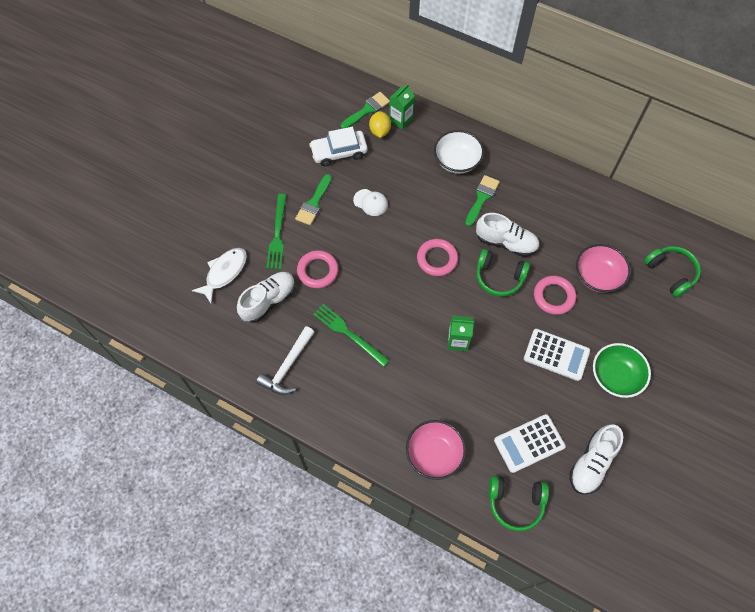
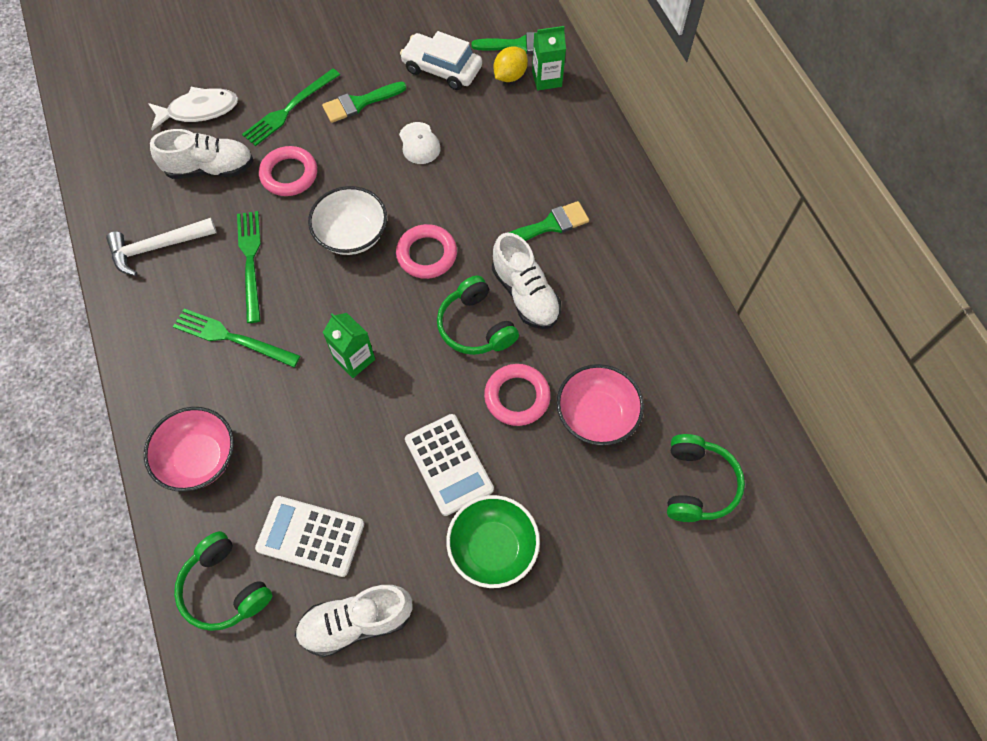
camera: 40 degrees right, 0 degrees up
white bowl [434,130,484,174] -> white bowl moved to [308,186,387,255]
none -> green fork [173,308,300,367]

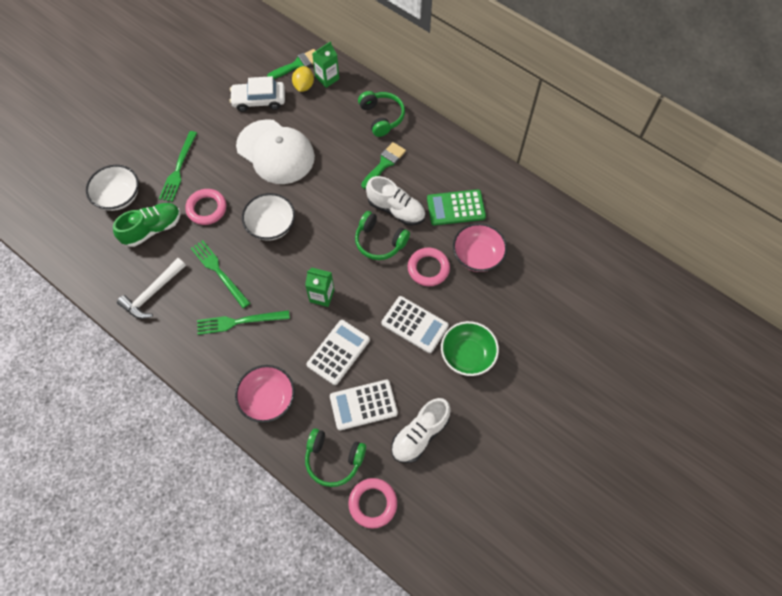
camera: 30 degrees left, 0 degrees up
white fish [148,87,238,130] -> white bowl [86,165,139,211]
white shoe [150,129,254,179] -> green shoe [113,203,181,247]
green brush [322,81,407,123] -> none
pink ring [396,224,457,279] -> pink ring moved to [348,478,397,529]
white cap [399,122,441,164] -> white cap [236,119,315,184], size x2.38
green headphones [667,434,745,522] -> green headphones moved to [358,91,405,137]
none -> white calculator [306,320,370,385]
none -> green calculator [427,189,486,225]

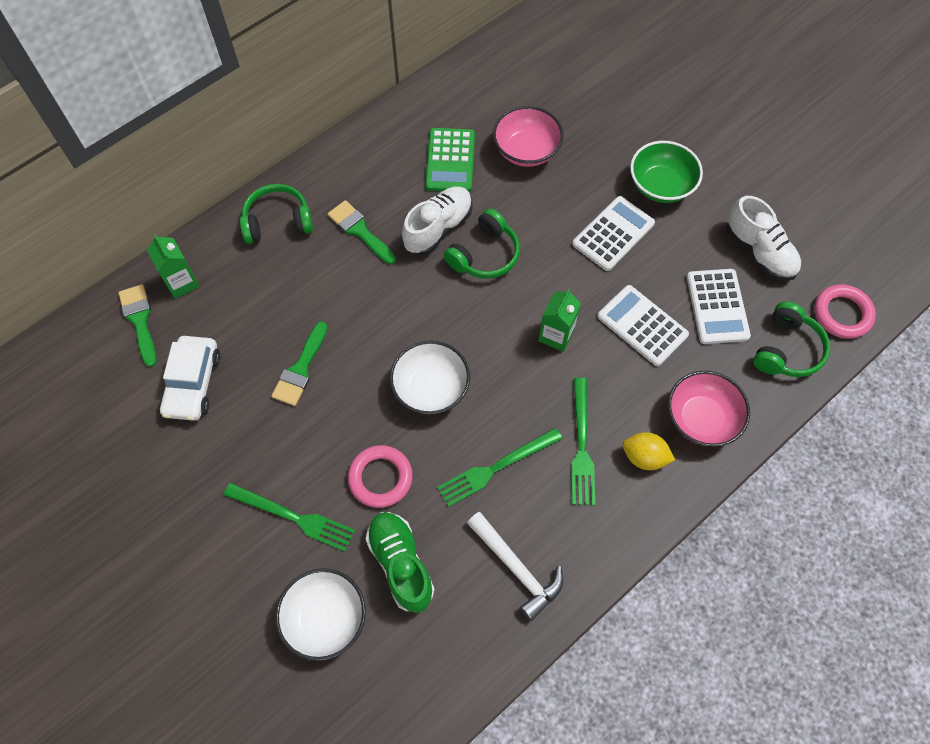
camera: 80 degrees left, 0 degrees up
white cap [236,119,315,184] -> green brush [271,322,328,406]
yellow lemon [292,66,314,92] -> yellow lemon moved to [623,432,675,470]
pink ring [408,248,450,286] -> none

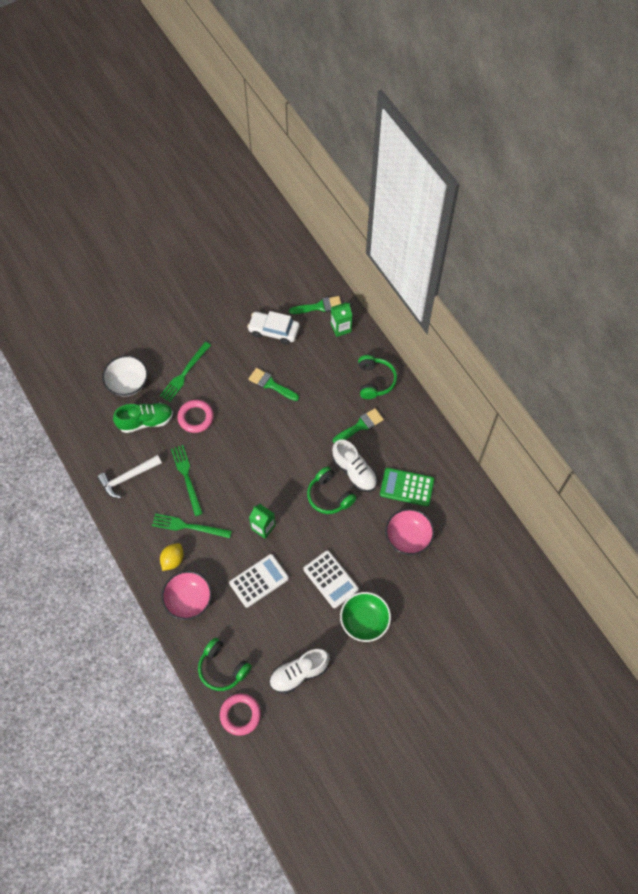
camera: 100 degrees right, 0 degrees up
white bowl [390,341,470,415] -> none
white calculator [687,269,751,344] -> none

